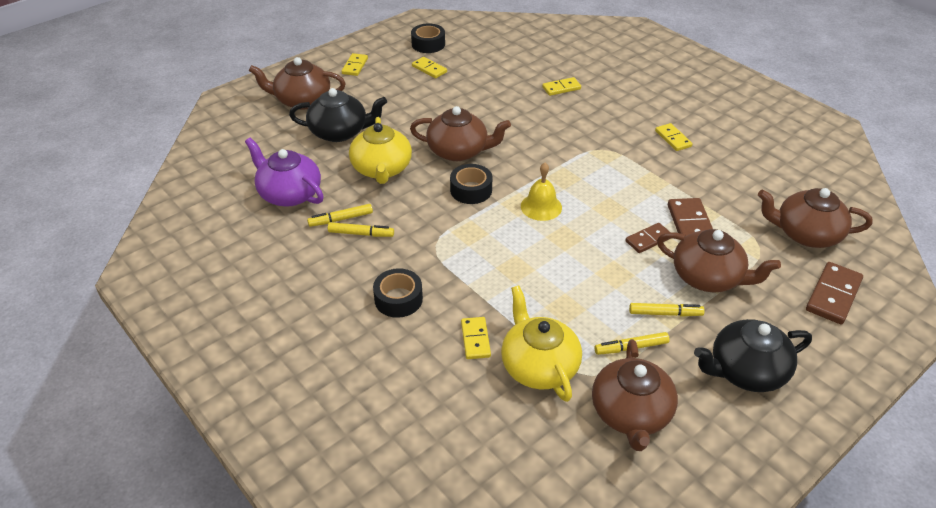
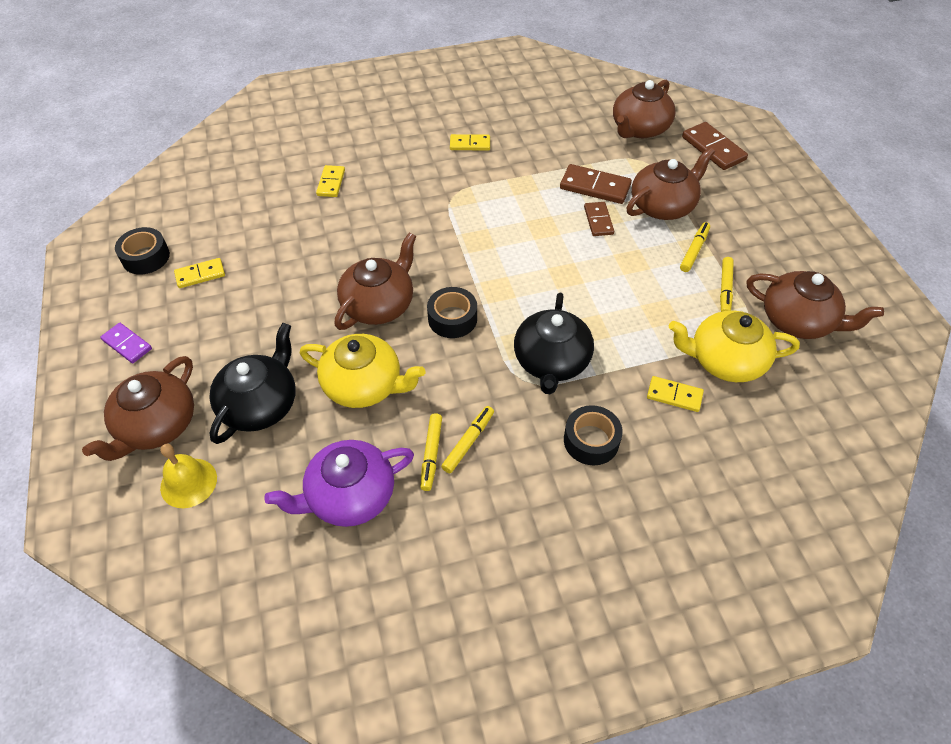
camera: 65 degrees left, 10 degrees up
yellow domino [342,53,368,76] -> purple domino [100,323,152,363]
yellow bell [521,163,562,221] -> yellow bell moved to [160,444,217,508]
black teapot [694,319,812,392] -> black teapot moved to [514,293,594,394]

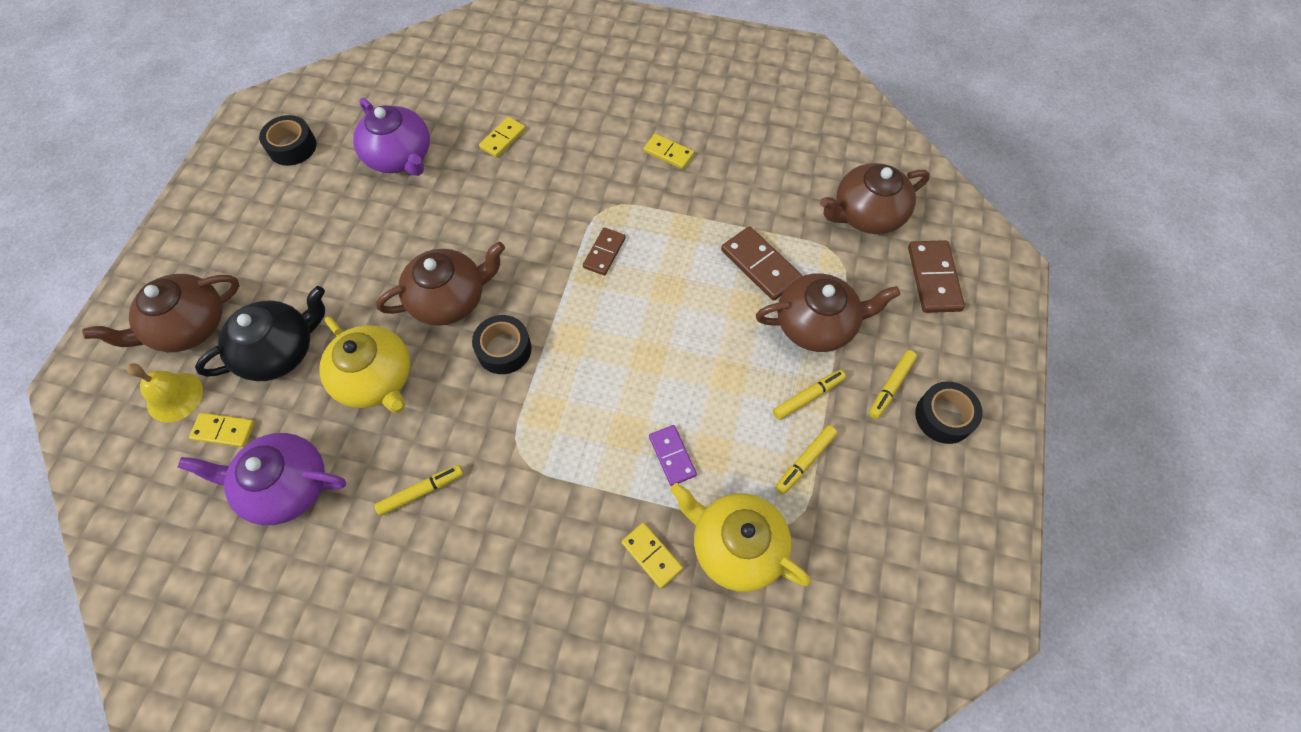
camera: 30 degrees right, 10 degrees up
purple domino [100,323,152,363] -> purple domino moved to [649,425,697,486]
yellow domino [174,258,225,288] -> yellow domino moved to [189,413,255,447]
yellow marker [420,413,442,491] -> yellow marker moved to [869,350,917,419]
black teapot [514,293,594,394] -> none
black tape [564,405,623,465] -> black tape moved to [915,381,983,444]
brown domino [584,202,614,236] -> brown domino moved to [583,228,626,276]
brown teapot [747,271,884,339] -> none
none -> purple teapot [353,98,430,176]

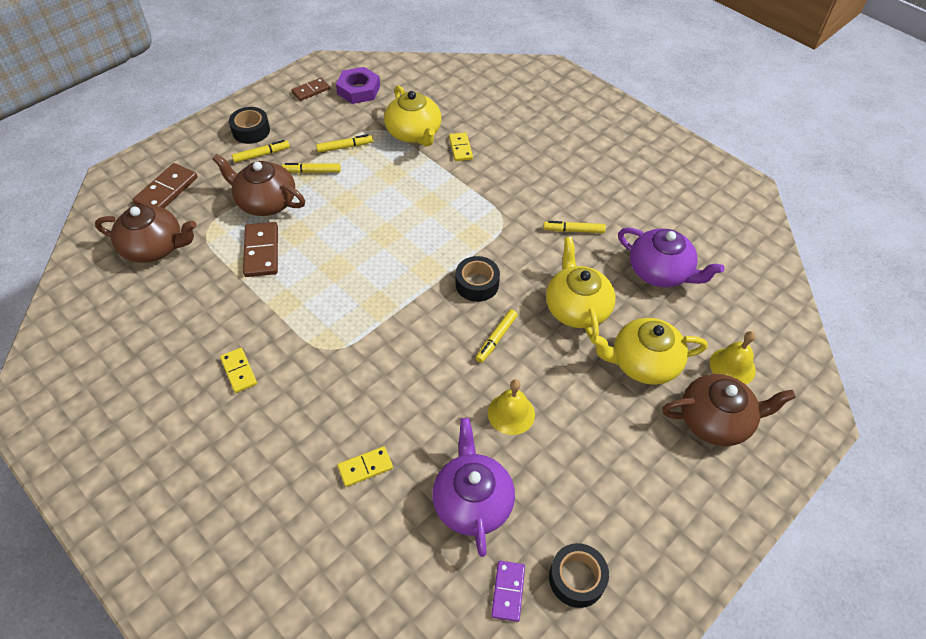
camera: 150 degrees left, 10 degrees down
yellow domino [189,413,255,447] -> none
black teapot [195,286,325,381] -> yellow teapot [591,318,708,385]
brown teapot [376,242,505,326] -> yellow marker [476,309,518,363]
brown domino [583,228,626,276] -> brown domino moved to [291,77,330,101]
purple domino [649,425,697,486] -> purple domino moved to [491,561,525,622]
none -> purple nut [336,67,380,104]
none -> yellow bell [488,379,535,435]

